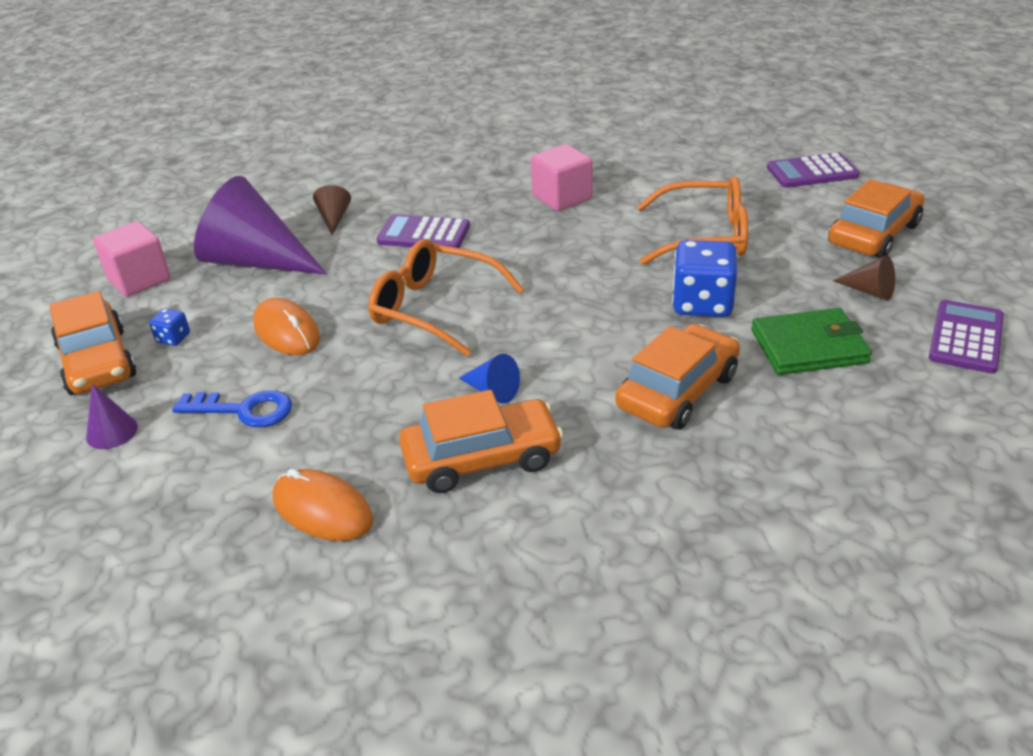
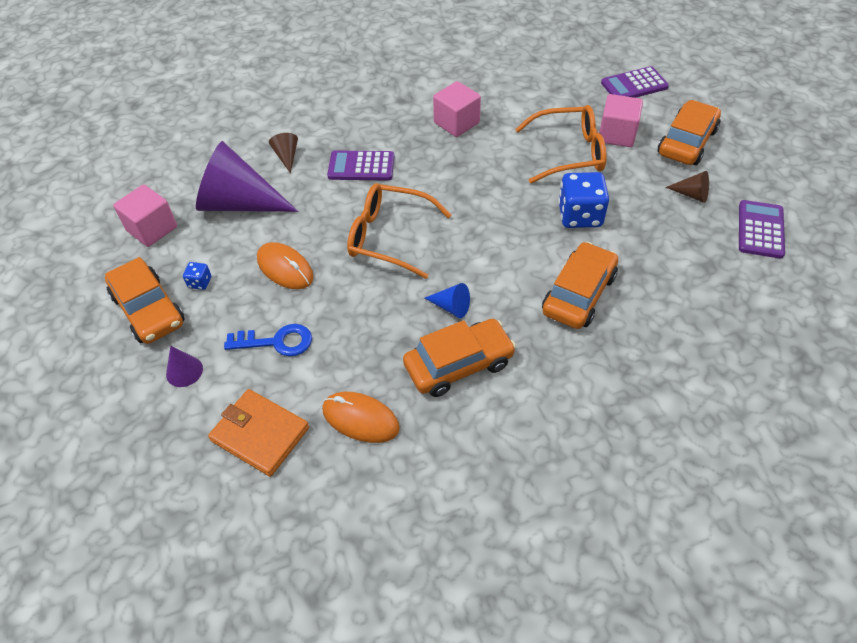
camera: 10 degrees left, 15 degrees up
green wallet [751,308,872,375] -> none
none -> orange wallet [208,389,309,477]
none -> pink cube [599,94,643,147]

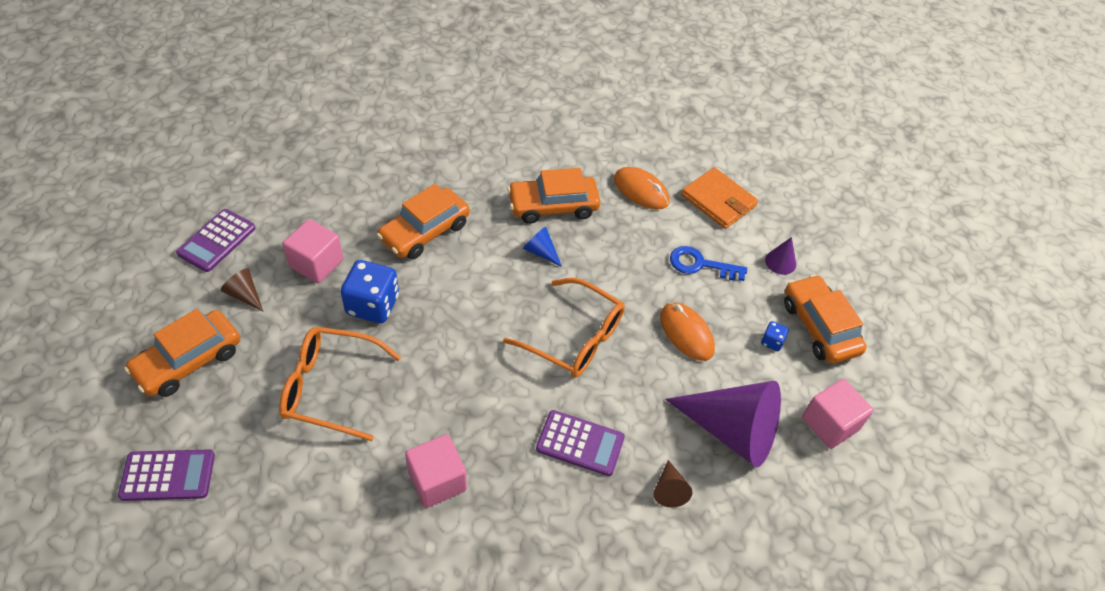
camera: 170 degrees left, 0 degrees up
pink cube [599,94,643,147] -> pink cube moved to [283,219,343,283]

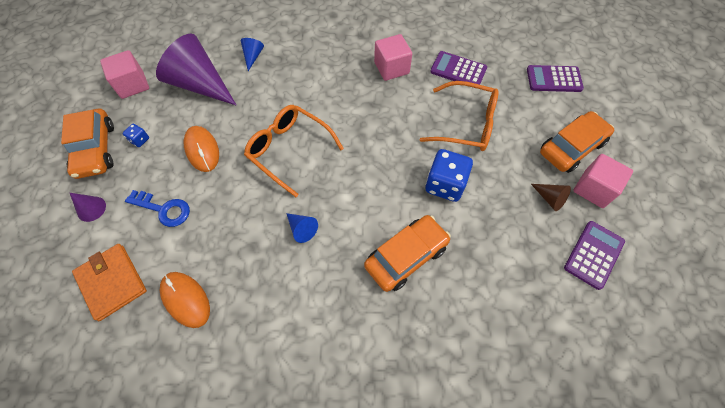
camera: 170 degrees left, 10 degrees up
pink cube [283,219,343,283] -> pink cube moved to [573,154,633,208]
orange car [507,168,600,224] -> none
purple calculator [536,410,625,476] -> purple calculator moved to [430,51,487,85]
brown cone [654,460,692,507] -> blue cone [240,38,264,71]

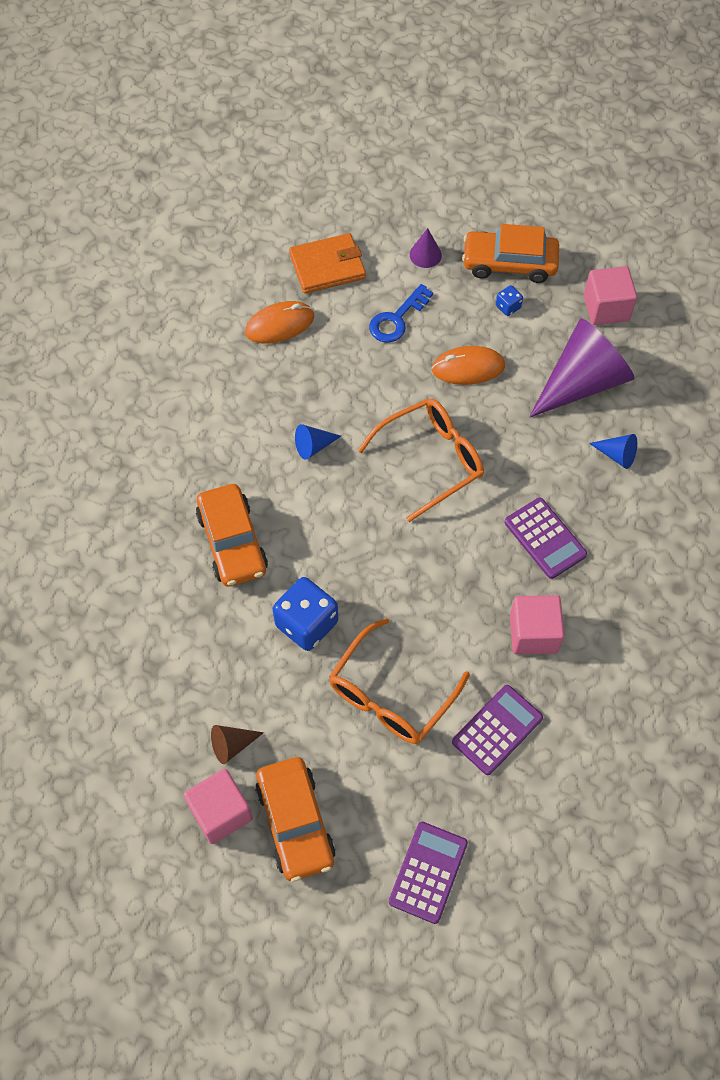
camera: 110 degrees right, 0 degrees up
purple calculator [564,221,625,290] -> purple calculator moved to [504,498,587,579]

